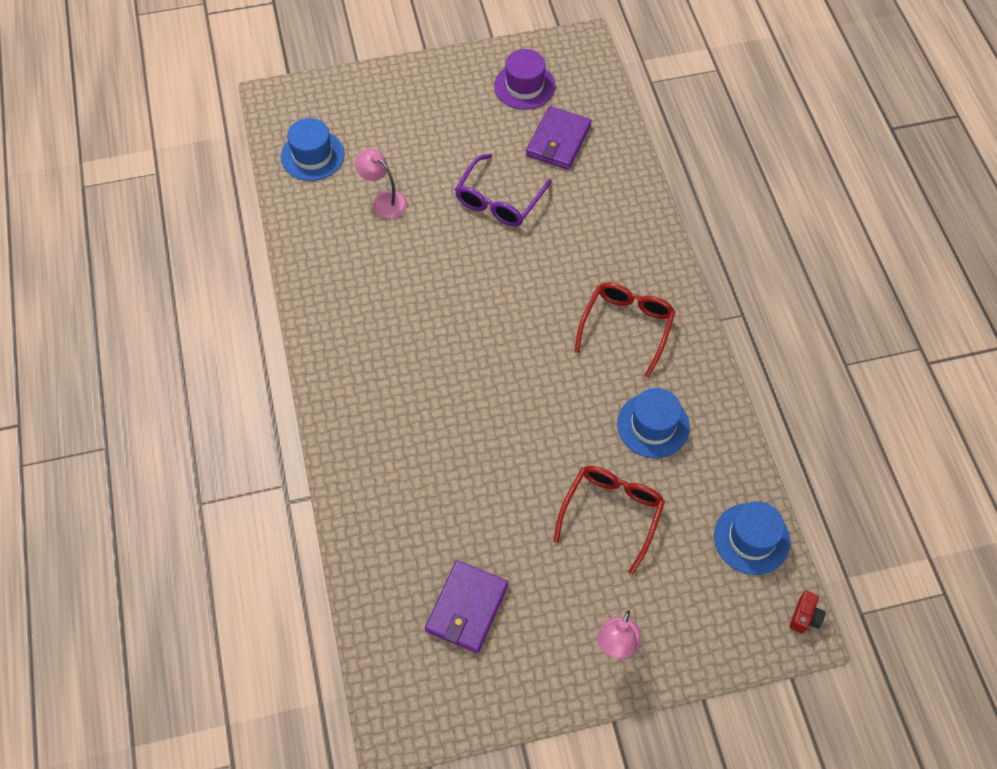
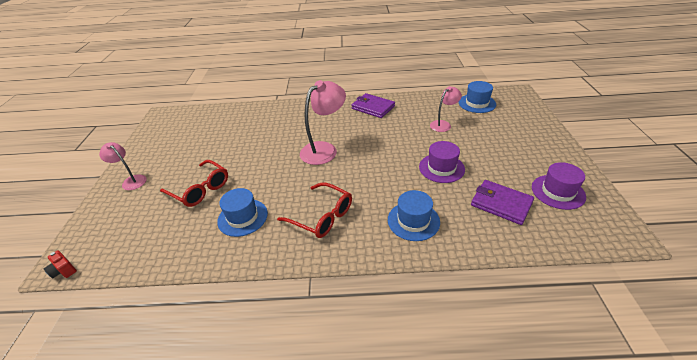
camera: 105 degrees right, 20 degrees down
purple wallet [425,560,508,653] -> purple wallet moved to [351,93,395,118]
purple glasses [455,154,552,227] -> purple hat [419,141,465,183]
blue hat [714,501,790,575] -> blue hat moved to [388,190,440,241]
none -> pink lamp [300,80,346,165]

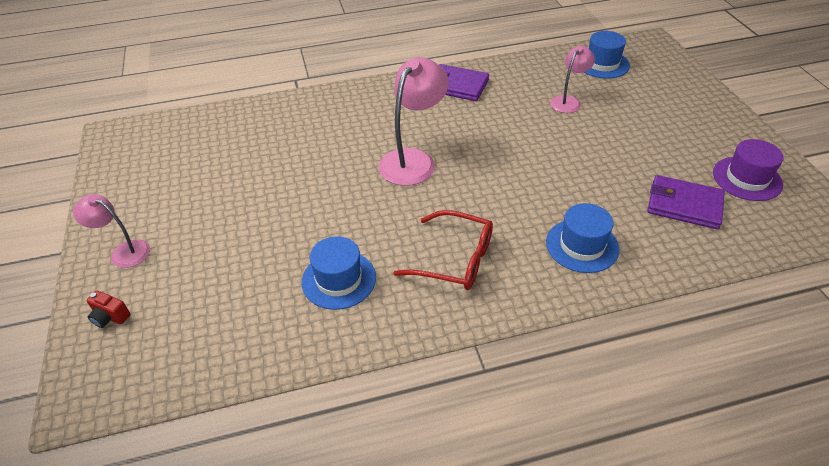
camera: 15 degrees left, 5 degrees up
red camera [44,250,77,278] -> red camera moved to [87,291,131,328]
red glasses [160,160,228,207] -> none
purple hat [419,141,465,183] -> none

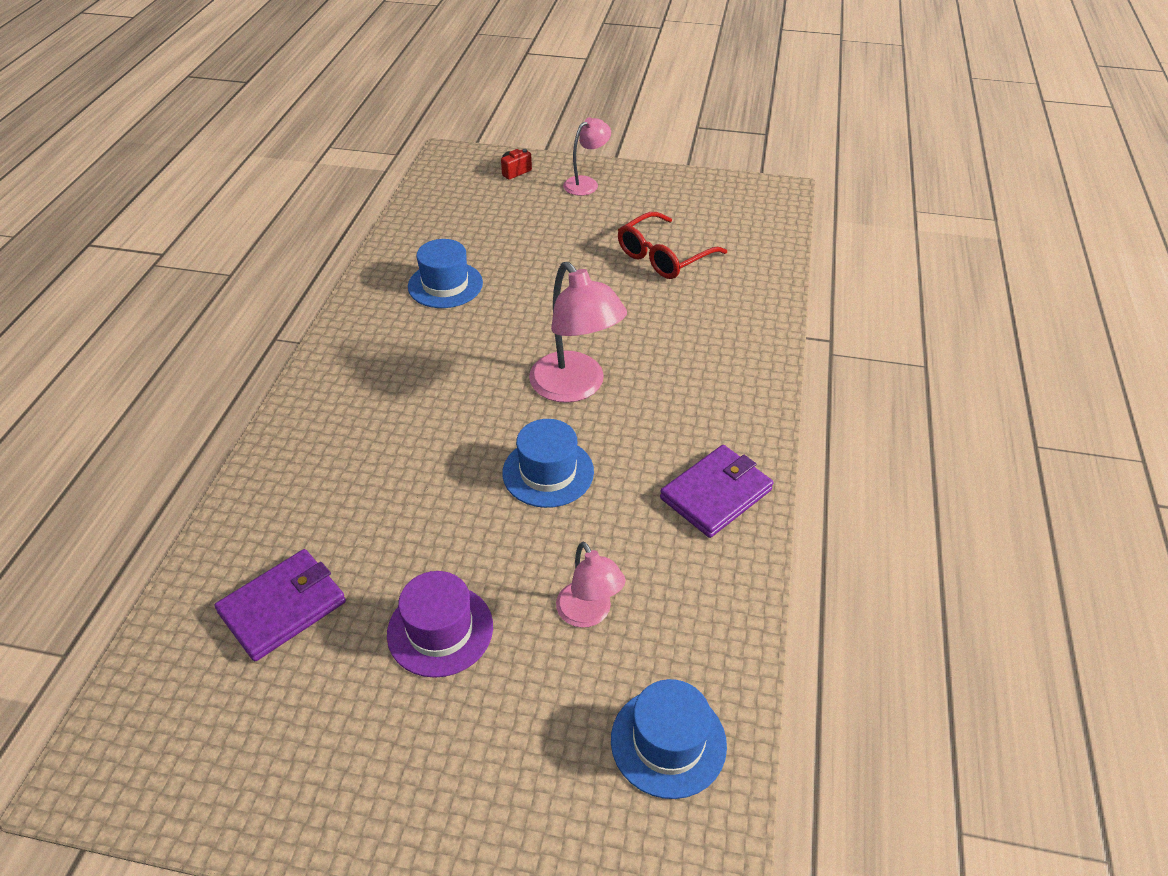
camera: 115 degrees right, 0 degrees up
red glasses [393,210,493,290] -> red glasses moved to [618,212,727,279]
blue hat [546,203,619,273] -> blue hat moved to [502,419,594,508]
purple hat [713,139,784,201] -> purple hat moved to [387,571,493,678]

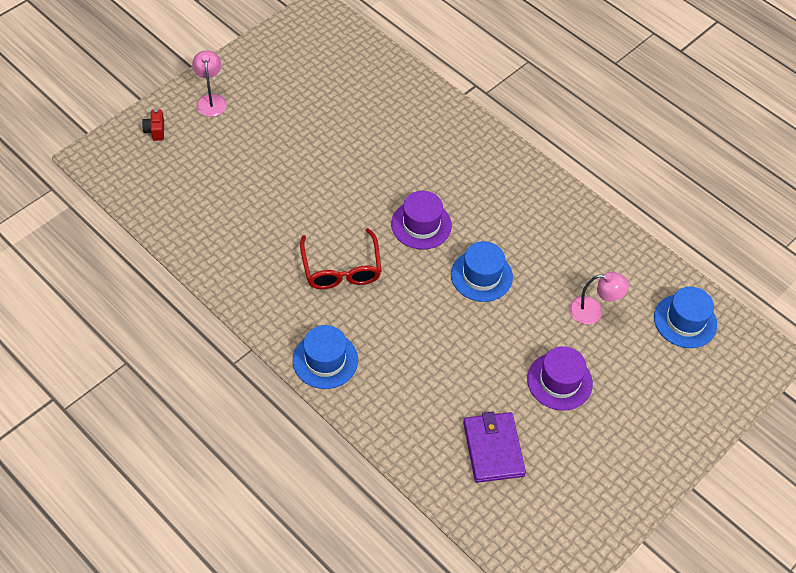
camera: 60 degrees left, 10 degrees up
blue hat [408,239,483,308] -> blue hat moved to [293,325,358,389]
pink lamp [529,262,627,403] -> purple hat [391,191,452,250]
red glasses [618,212,727,279] -> red glasses moved to [300,228,382,289]
purple wallet [660,445,773,538] -> none

